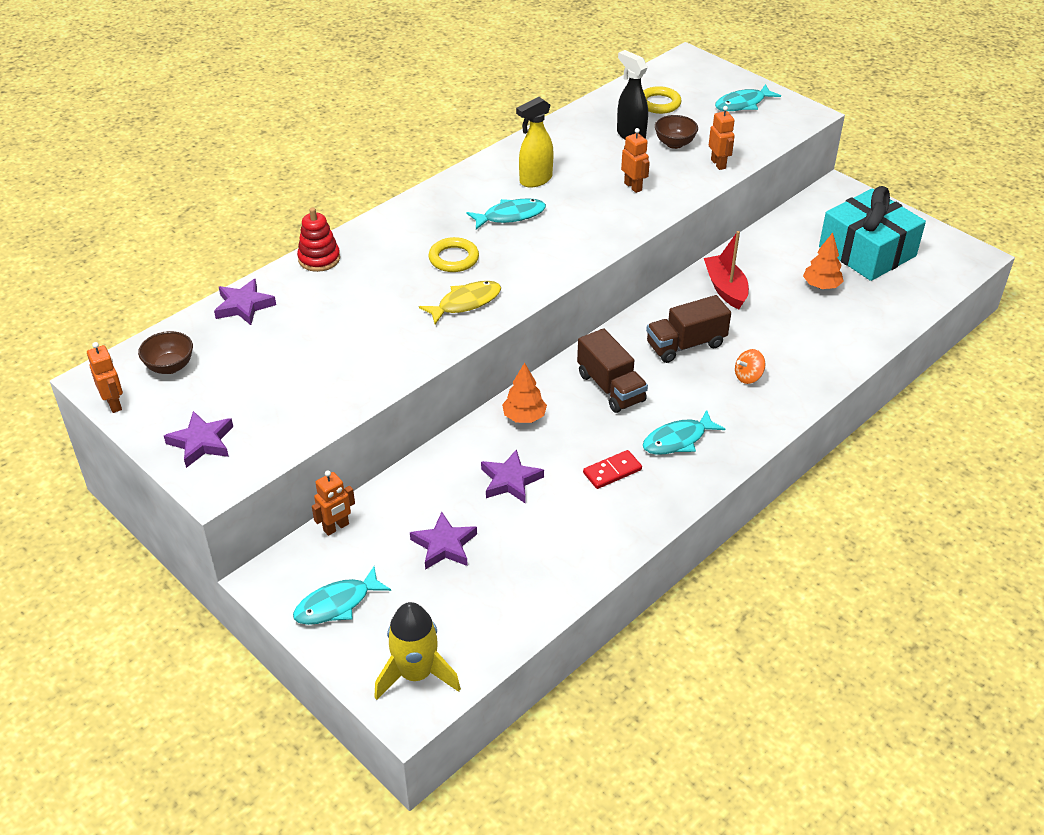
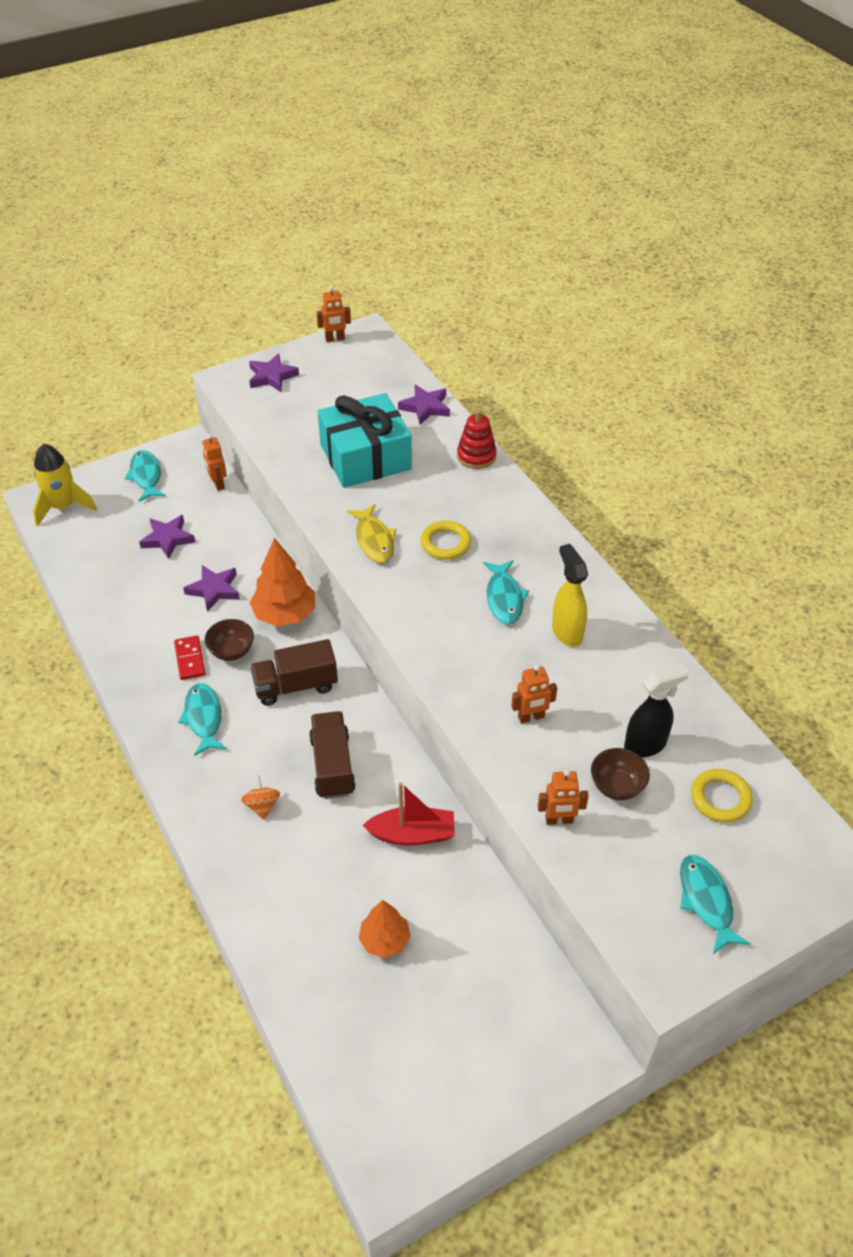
camera: 105 degrees right, 5 degrees up
brown bowl [138,331,193,374] -> brown bowl moved to [205,619,254,661]
orange tree [502,363,547,423] -> orange tree [250,538,315,626], size x1.57
turquoise gift [819,186,926,281] -> turquoise gift moved to [318,393,412,488]

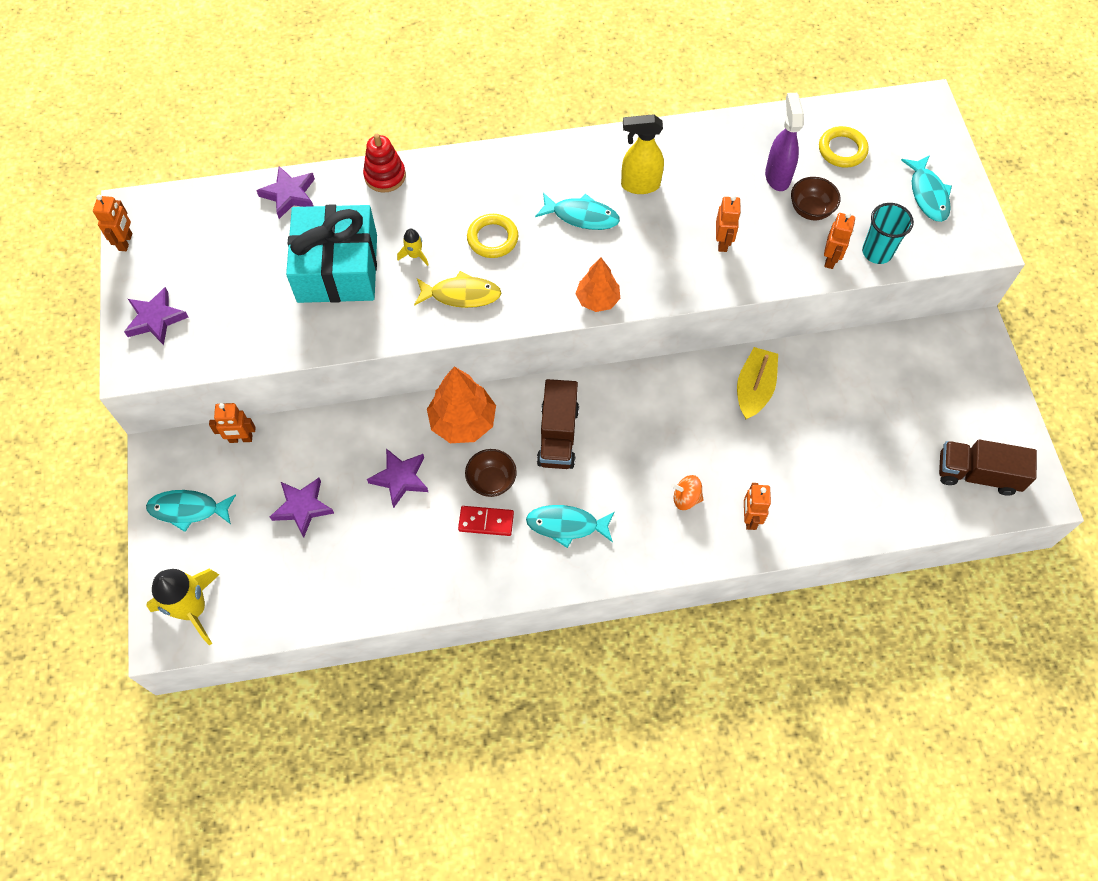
camera: 70 degrees left, 15 degrees up
brown truck [309,711,356,799] -> brown truck moved to [939,439,1037,496]
orange tree [359,900,411,958] -> orange tree moved to [575,257,620,312]
red boat [362,783,455,846] -> yellow boat [737,347,778,419]
black spray bottle [624,664,689,757] -> purple spray bottle [765,93,804,191]
turquoise fish [680,855,750,954] -> turquoise fish turned 105 degrees counterclockwise [901,155,952,222]
none -> yellow rocket [397,229,428,266]
none -> orange robot [744,483,771,530]
none -> turquoise cup [862,203,914,264]

